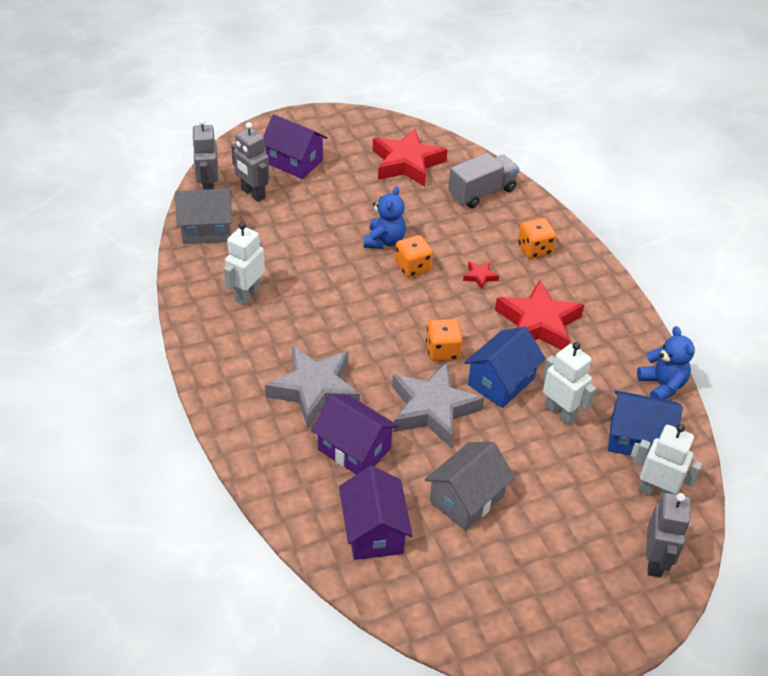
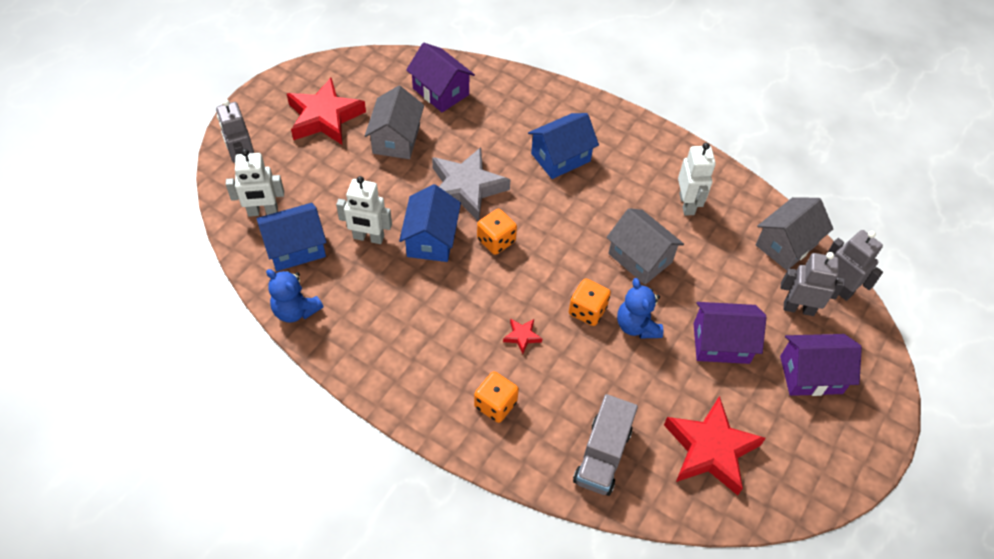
camera: 145 degrees right, 10 degrees up
grey star [265,346,360,428] -> blue house [528,113,599,179]
purple house [311,395,399,475] -> purple house moved to [693,302,767,364]
red star [495,280,584,350] -> red star moved to [287,78,366,145]
none -> grey house [606,208,684,285]

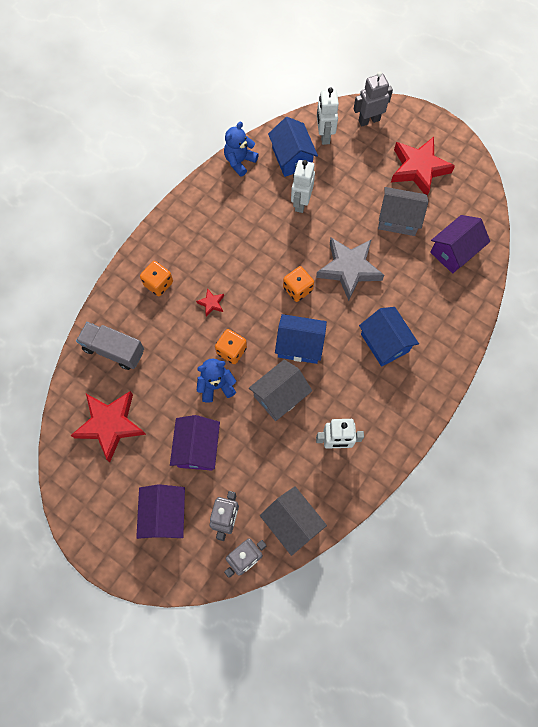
camera: 95 degrees right, 15 degrees up
blue house [399,184,461,262] -> blue house moved to [275,314,327,364]

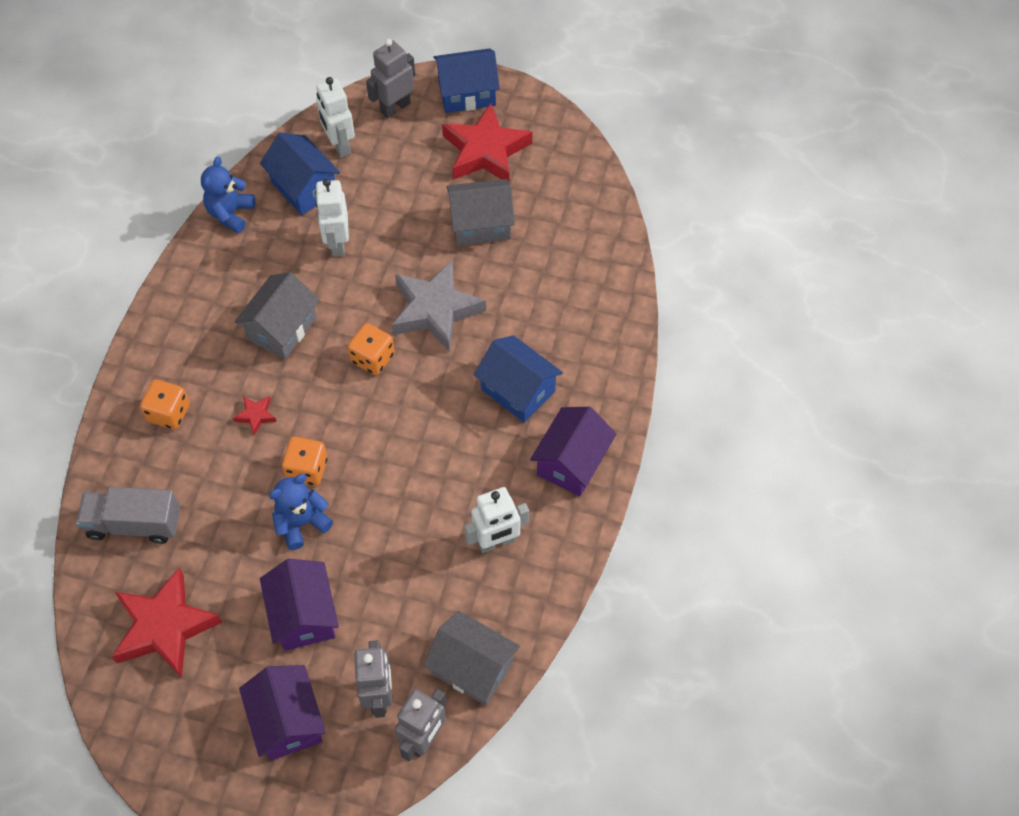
camera: 20 degrees left, 10 degrees down
grey house [249,359,312,421] -> grey house moved to [234,272,319,359]
blue house [275,314,327,364] -> blue house moved to [433,48,500,113]
purple house [430,215,490,273] -> purple house moved to [530,407,617,496]

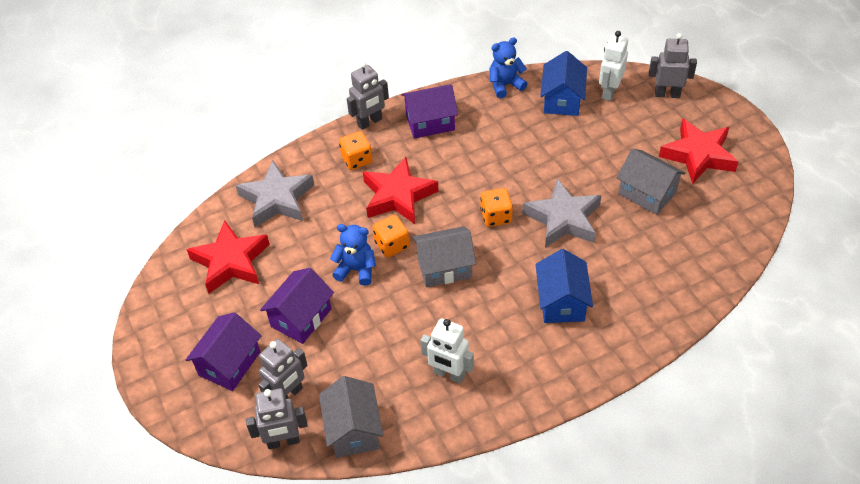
camera: 50 degrees right, 10 degrees down
grey truck [76,487,180,544] -> grey star [236,160,314,227]
red star [233,396,277,435] -> red star [363,157,439,224], size x2.36
grey house [234,272,319,359] -> grey house moved to [412,226,476,287]
white robot [315,179,349,257] -> none
blue house [433,48,500,113] -> none
purple house [530,407,617,496] -> purple house moved to [401,84,458,139]
none -> grey robot [347,62,389,130]

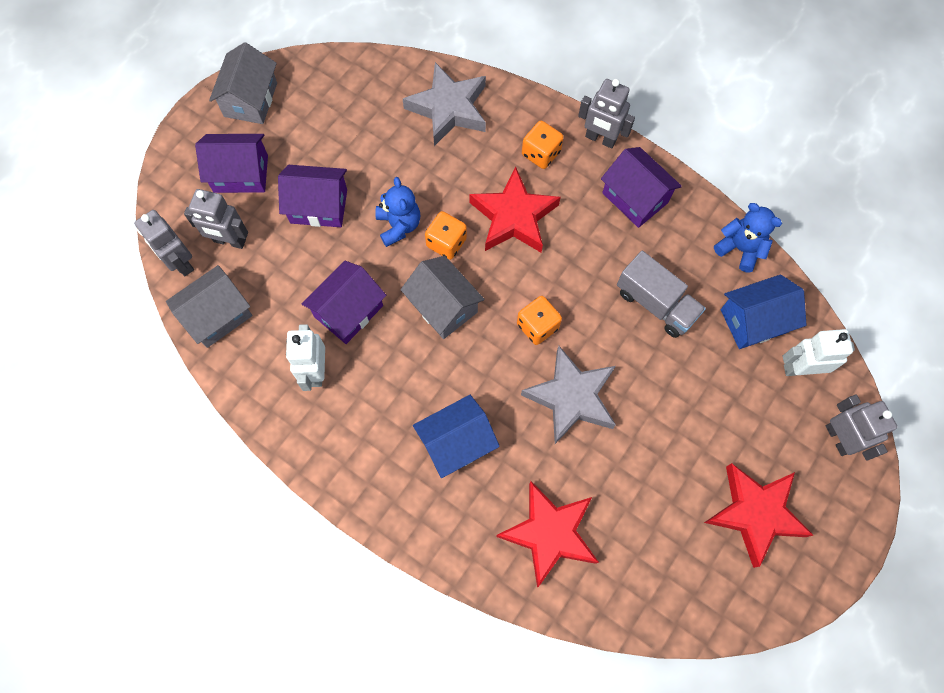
camera: 60 degrees right, 20 degrees up
red star [186,220,270,293] -> red star moved to [496,481,599,588]
grey house [616,149,686,215] -> grey house moved to [209,42,277,124]
none -> purple house [302,261,386,344]
none -> grey truck [617,251,706,338]

